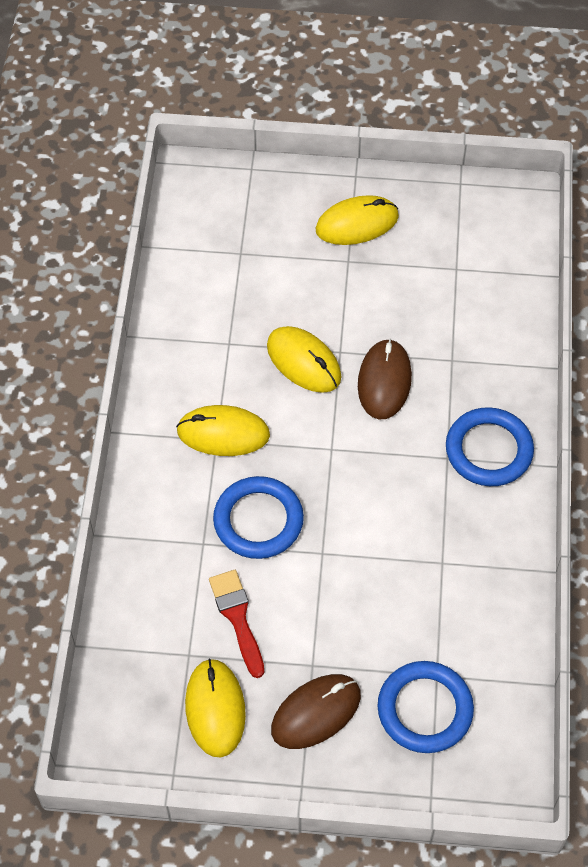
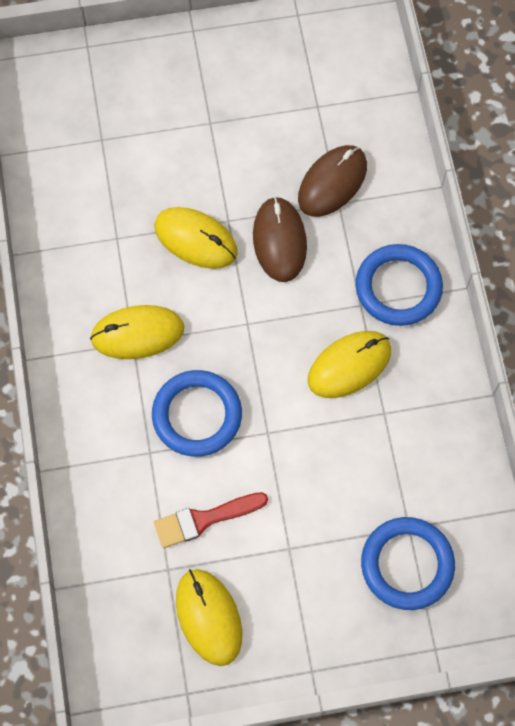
camera: 15 degrees left, 10 degrees up
red brush [209,570,264,678] -> red brush turned 75 degrees counterclockwise [154,492,268,548]
brown mouse [271,674,361,749] -> brown mouse moved to [298,145,367,217]
yellow mouse [315,195,399,245] -> yellow mouse moved to [308,331,391,398]

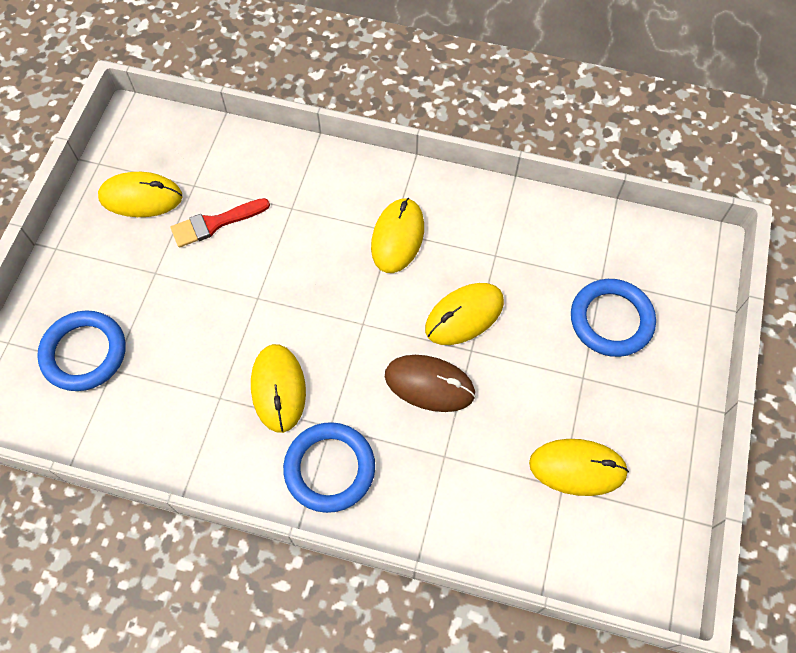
camera: 115 degrees right, 5 degrees down
blue ring [152,370,242,457] -> blue ring moved to [571,279,656,357]
red brush [154,492,268,548] -> red brush turned 120 degrees counterclockwise [171,198,270,248]
brown mouse [298,145,367,217] -> none
none -> yellow mouse [529,439,629,496]

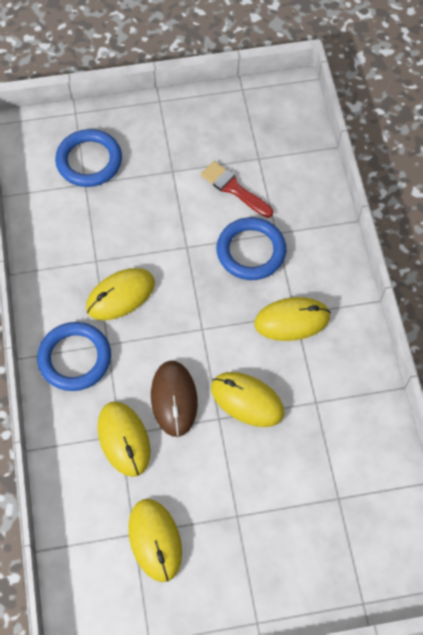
camera: 65 degrees right, 0 degrees up
yellow mouse [98,172,183,217] -> yellow mouse moved to [98,401,150,477]
blue ring [571,279,656,357] -> blue ring moved to [217,217,286,280]

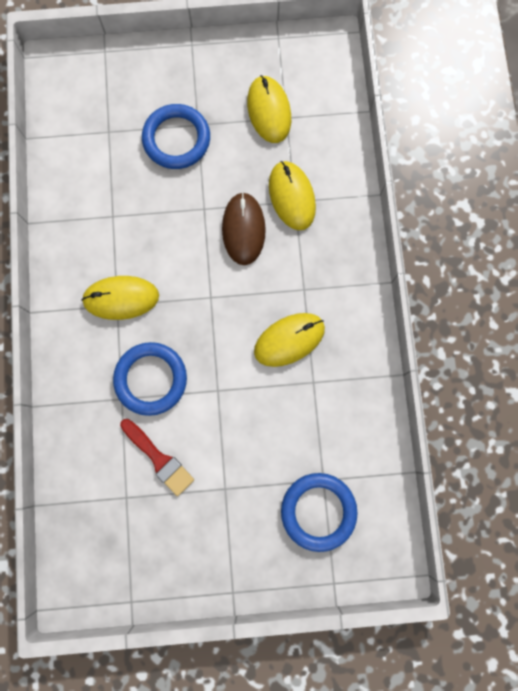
camera: 175 degrees left, 15 degrees up
blue ring [37,322,111,391] -> blue ring moved to [142,104,210,169]
yellow mouse [211,372,284,427] -> none

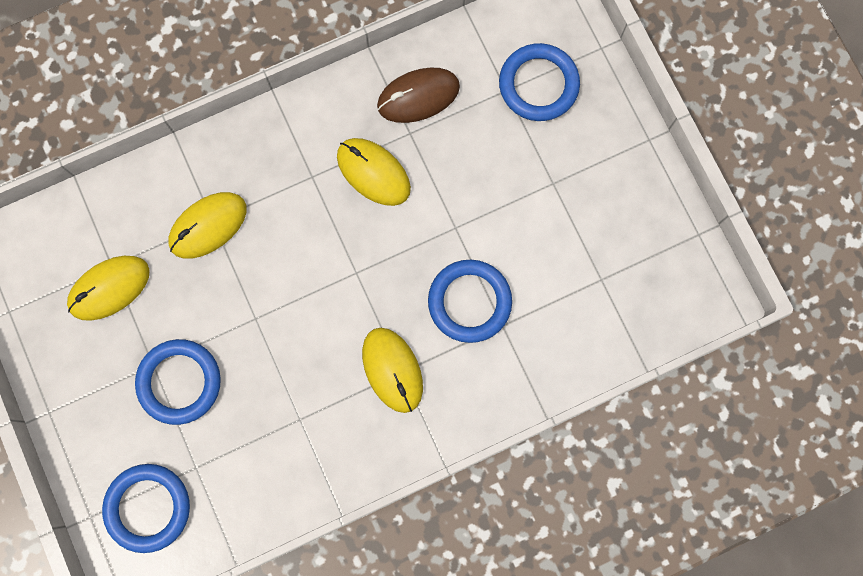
camera: 110 degrees left, 0 degrees up
red brush [120,419,194,496] -> none
brown mouse [222,192,266,265] -> brown mouse moved to [377,67,460,123]
none -> blue ring [102,464,190,553]

